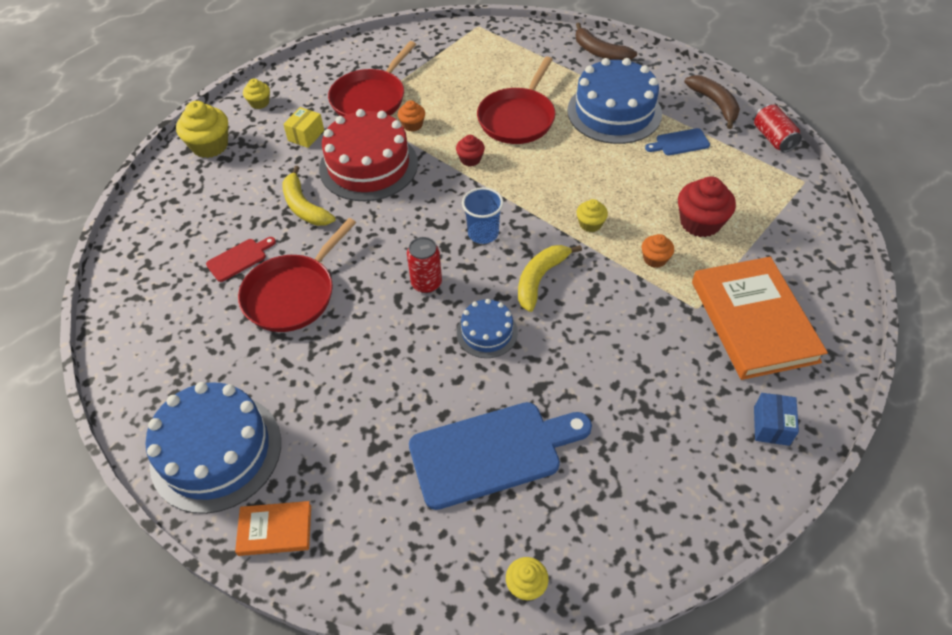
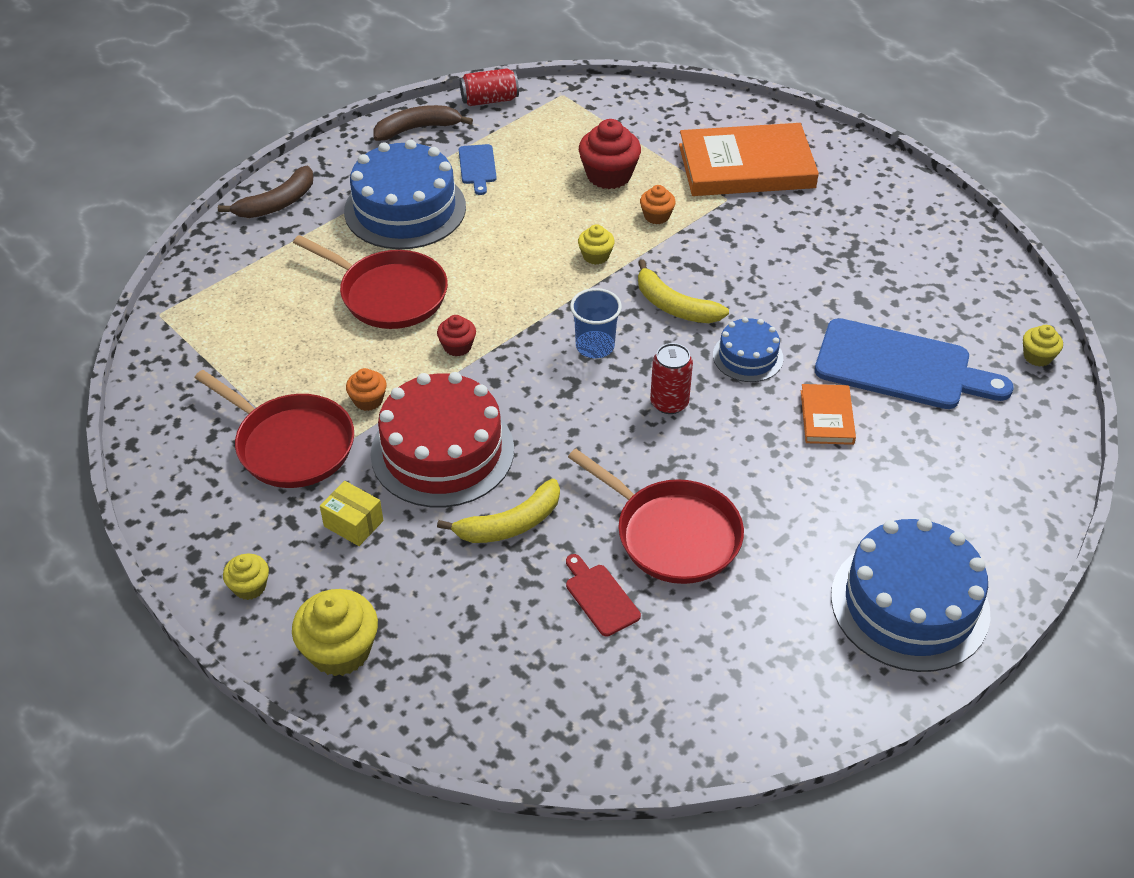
camera: 85 degrees left, 5 degrees down
orange book [235,501,311,556] -> orange book moved to [801,384,856,445]
blue cutting board [409,402,592,510] -> blue cutting board turned 120 degrees clockwise [815,318,1014,409]
blue box [754,393,799,446] -> none

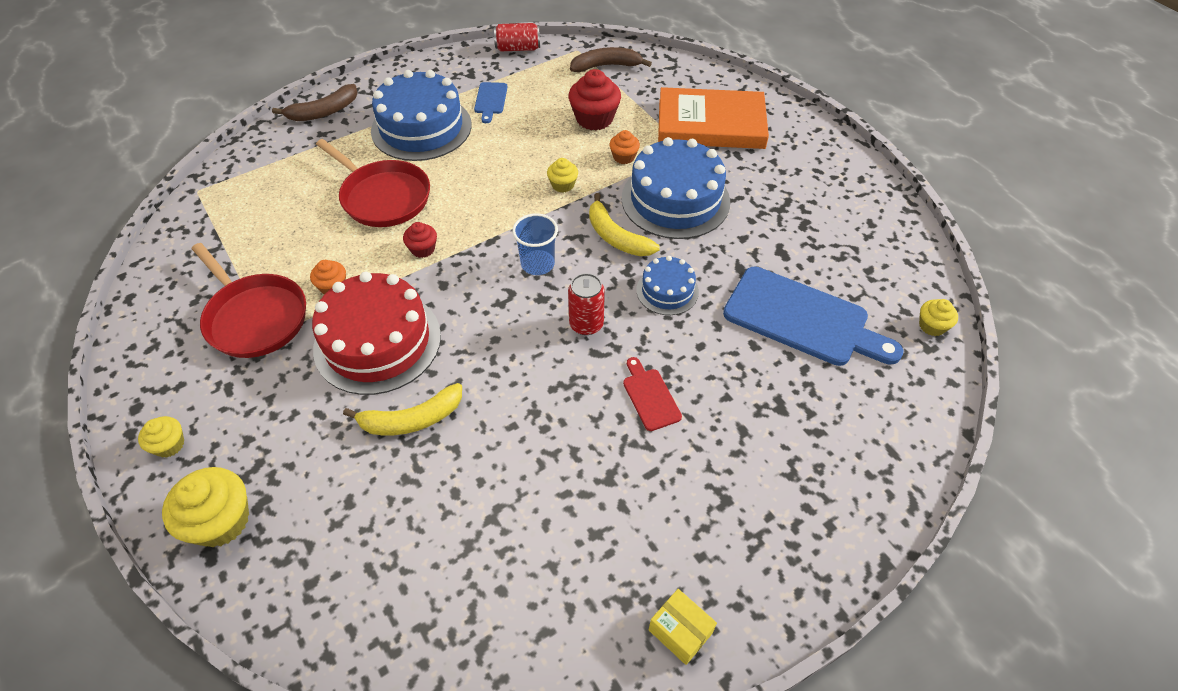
camera: 10 degrees right, 5 degrees up
yellow box [320,481,383,546] -> yellow box moved to [649,589,717,665]
brown banana [374,105,473,141] -> brown banana moved to [570,47,652,72]
red cutting board [566,554,641,636] -> red cutting board moved to [623,357,682,431]
red pan [568,449,744,584] -> none
orange book [801,384,856,445] -> none
blue cake [831,518,990,672] -> blue cake moved to [621,137,730,239]

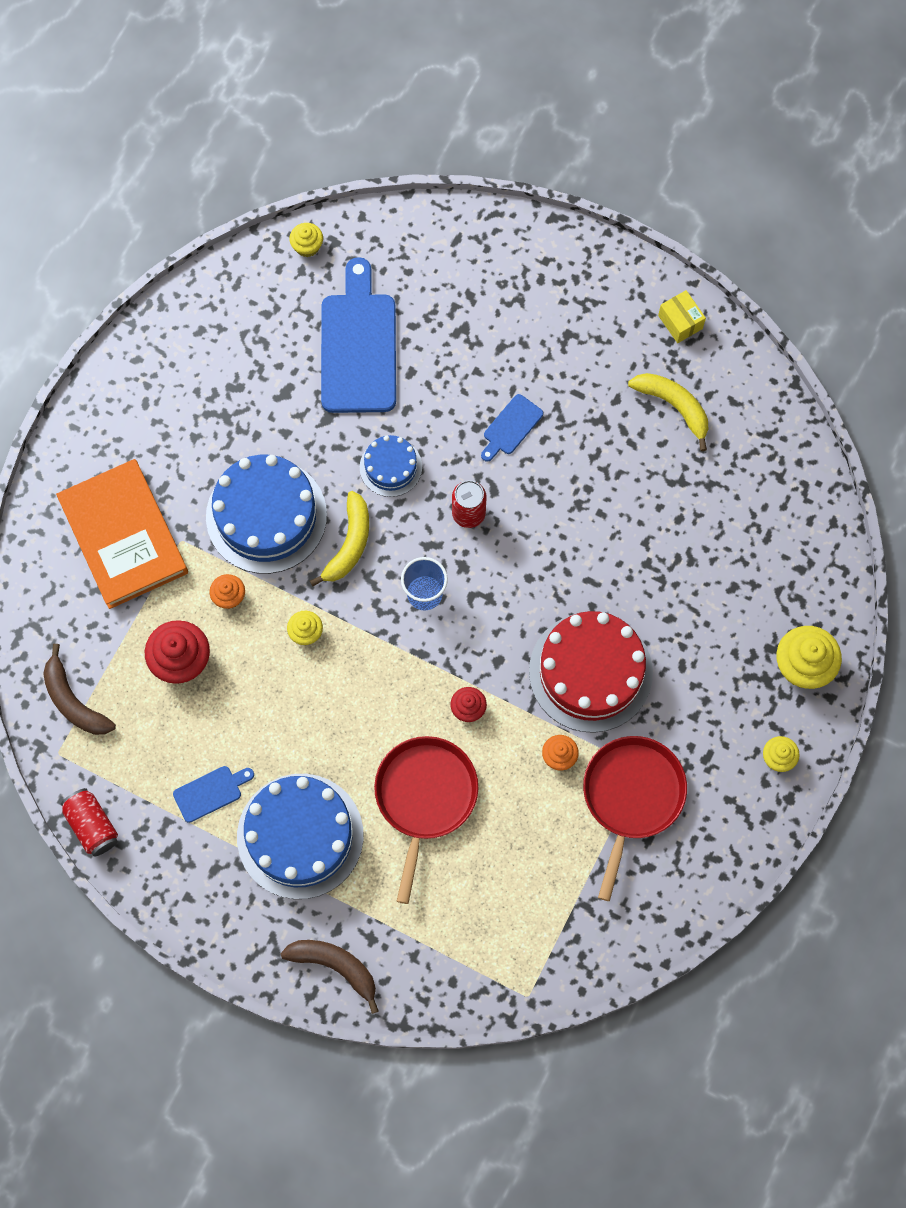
camera: 120 degrees left, 20 degrees up
yellow banana [343,383,462,435] -> yellow banana moved to [628,373,708,451]
red cutting board [623,357,682,431] -> blue cutting board [481,394,543,462]
yellow box [649,589,717,665] -> yellow box turned 45 degrees counterclockwise [658,290,706,343]

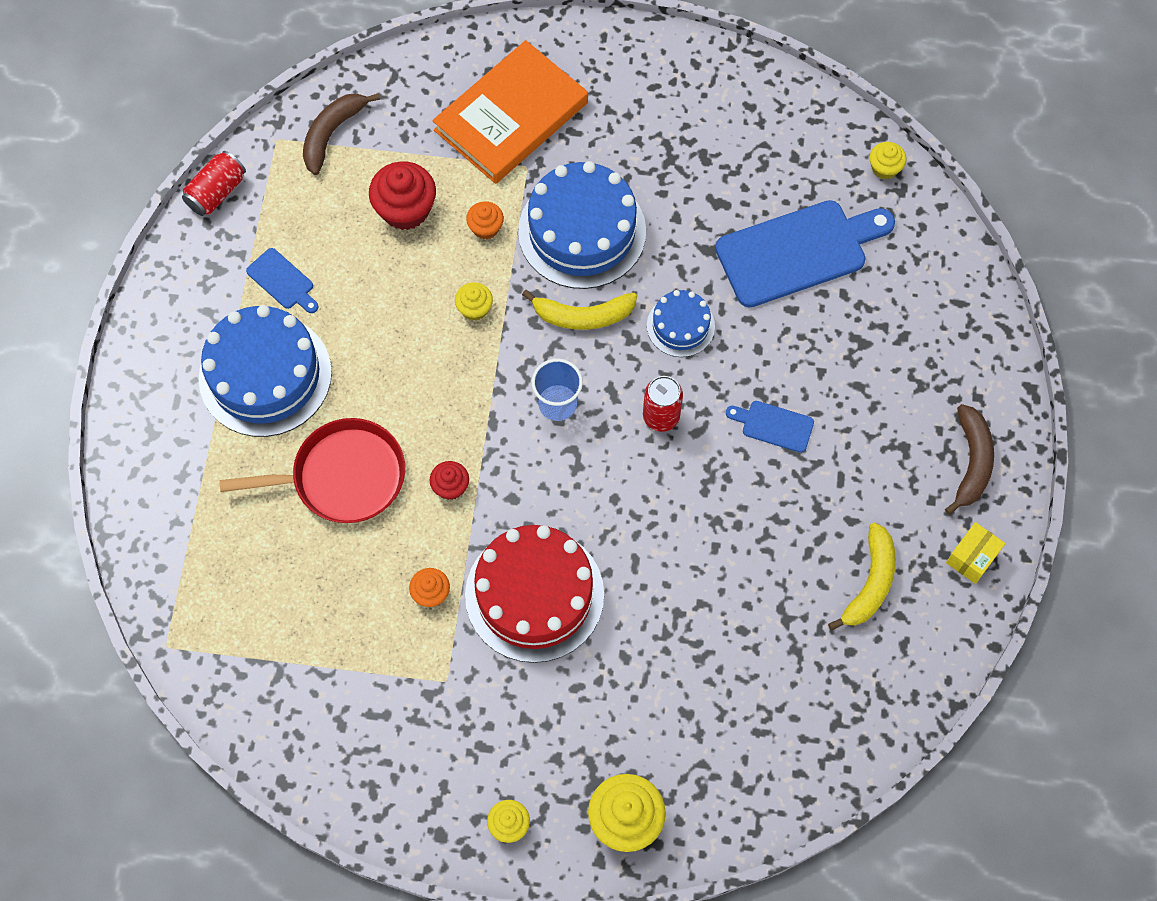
camera: 70 degrees right, 5 degrees down
brown banana [280,940,379,1014] -> brown banana moved to [945,404,994,515]
red pan [583,736,687,901] -> none

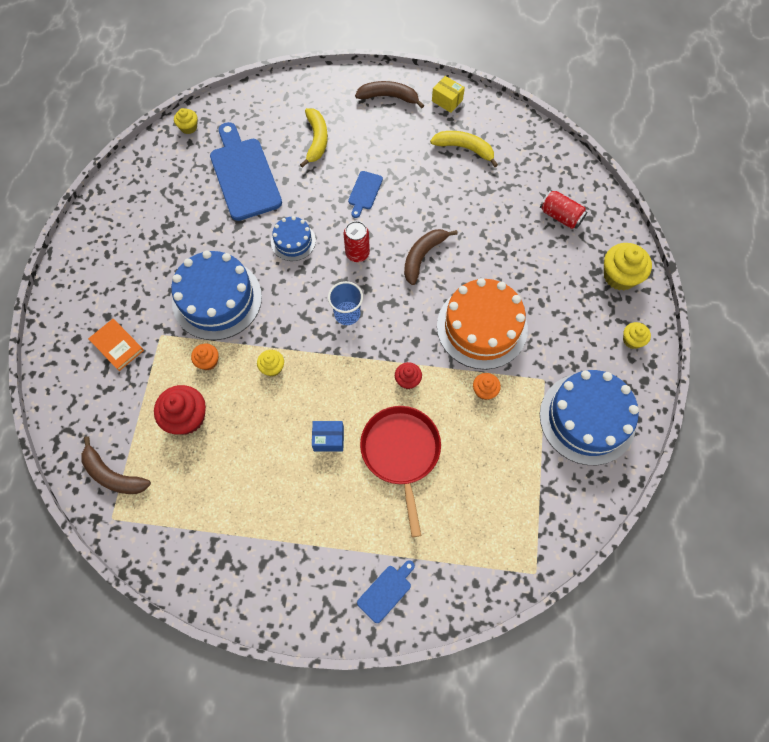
camera: 90 degrees left, 0 degrees up
red can [182,151,246,216] -> red can moved to [540,190,587,229]
blue cake [199,305,332,437] -> blue cake moved to [540,370,639,465]
blue cutting board [246,248,319,313] -> blue cutting board moved to [357,560,415,623]
orange book [432,40,588,184] -> orange book [88,319,144,371], size x0.48
red cake [465,525,604,663] -> orange cake [437,278,528,370]
yellow banana [522,290,637,330] -> yellow banana moved to [300,108,328,168]
none -> blue box [312,421,344,452]
none -> brown banana [404,229,458,285]

